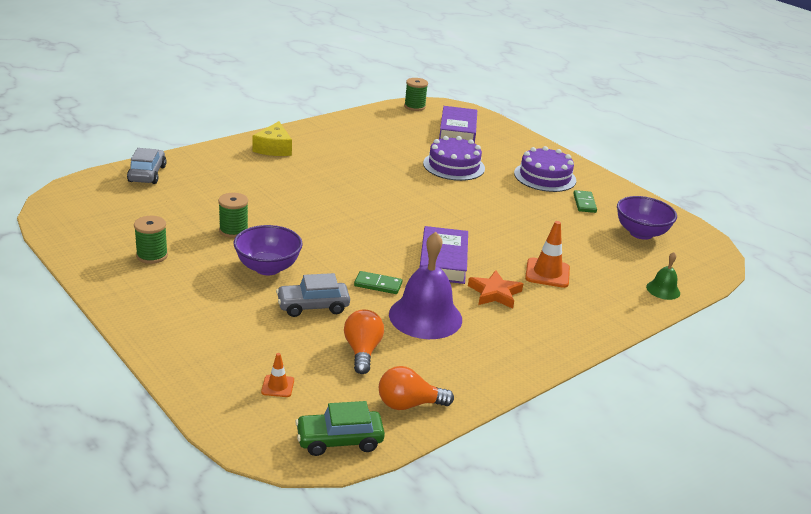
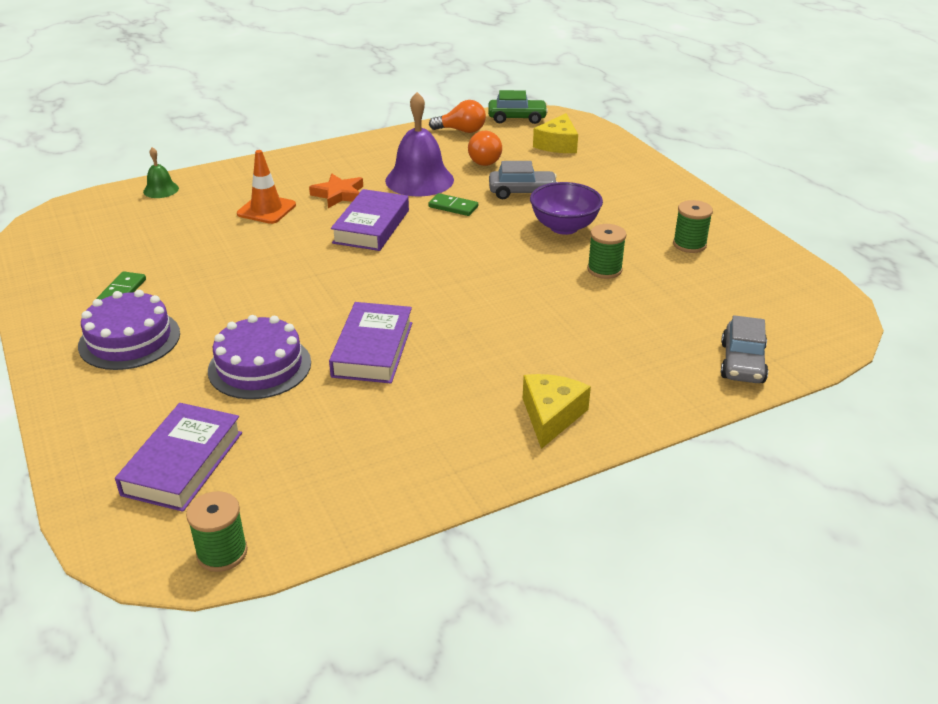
camera: 165 degrees left, 5 degrees up
orange traffic cone [261,353,294,397] -> yellow cheese [533,113,578,153]
purple bowl [617,196,677,240] -> none
none -> purple book [329,302,412,383]

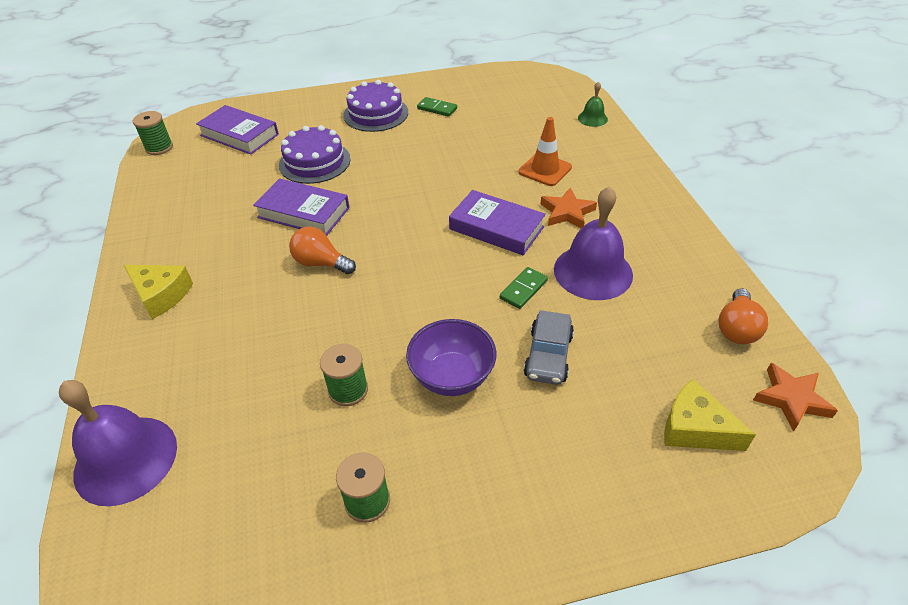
camera: 105 degrees right, 10 degrees up
orange light bulb [468,131,502,166] -> orange light bulb moved to [289,226,356,274]
green car [488,90,548,124] -> orange star [753,363,838,432]
grey car [721,315,768,383] -> purple bell [59,380,177,506]

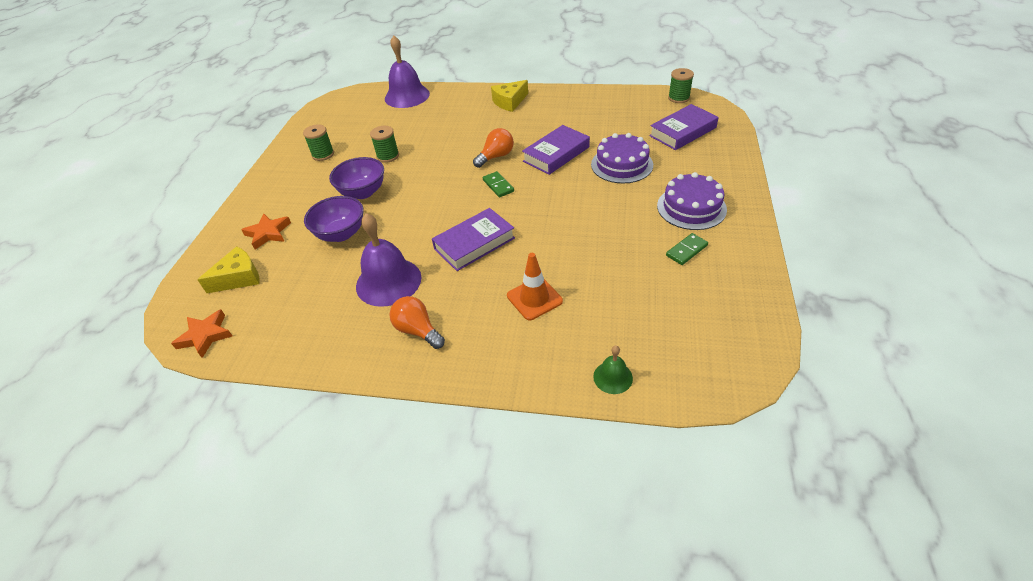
camera: 115 degrees right, 0 degrees up
green domino [500,267,548,309] -> green domino moved to [483,171,514,197]
grey car [524,310,574,385] -> purple bowl [304,196,364,242]
orange star [540,188,597,229] -> orange star moved to [241,213,291,250]
orange light bulb [719,288,768,344] -> orange light bulb moved to [389,296,445,349]

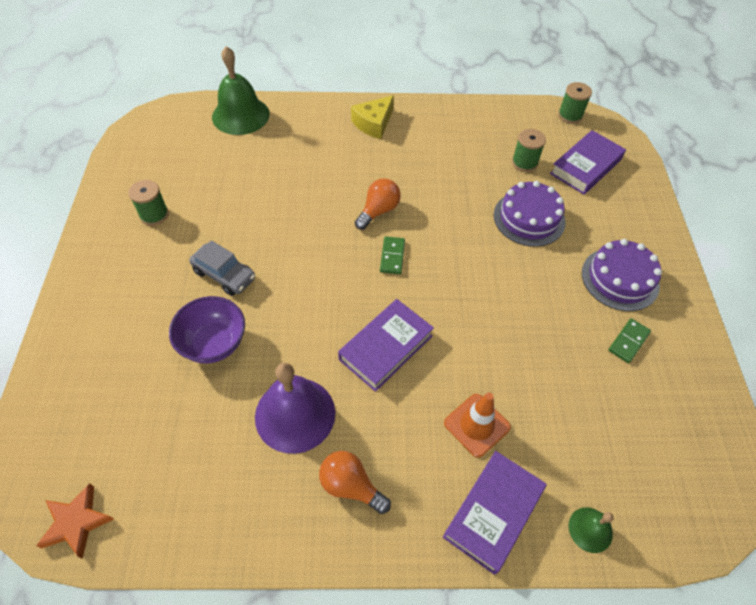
camera: 15 degrees left, 10 degrees up
yellow cheese [197,246,260,293] -> none
orange star [241,213,291,250] -> none
purple bowl [329,157,384,199] -> grey car [189,240,255,296]
green spool [370,126,399,163] -> green spool moved to [512,129,546,172]
purple bell [385,35,430,108] -> green bell [212,46,270,135]
green domino [483,171,514,197] -> green domino turned 45 degrees clockwise [380,236,405,274]
purple book [522,125,590,175] -> purple book moved to [443,451,547,575]

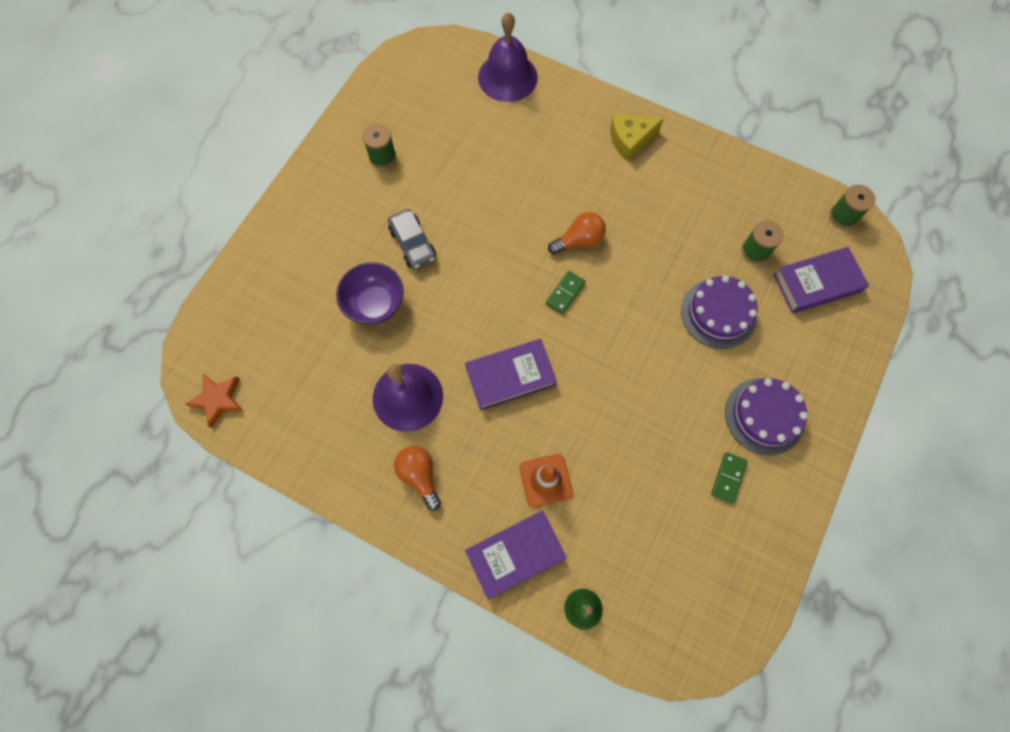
camera: 30 degrees right, 15 degrees up
green bell [212,46,270,135] -> purple bell [478,12,538,102]
green domino [608,318,651,363] -> green domino turned 45 degrees counterclockwise [711,452,748,504]

